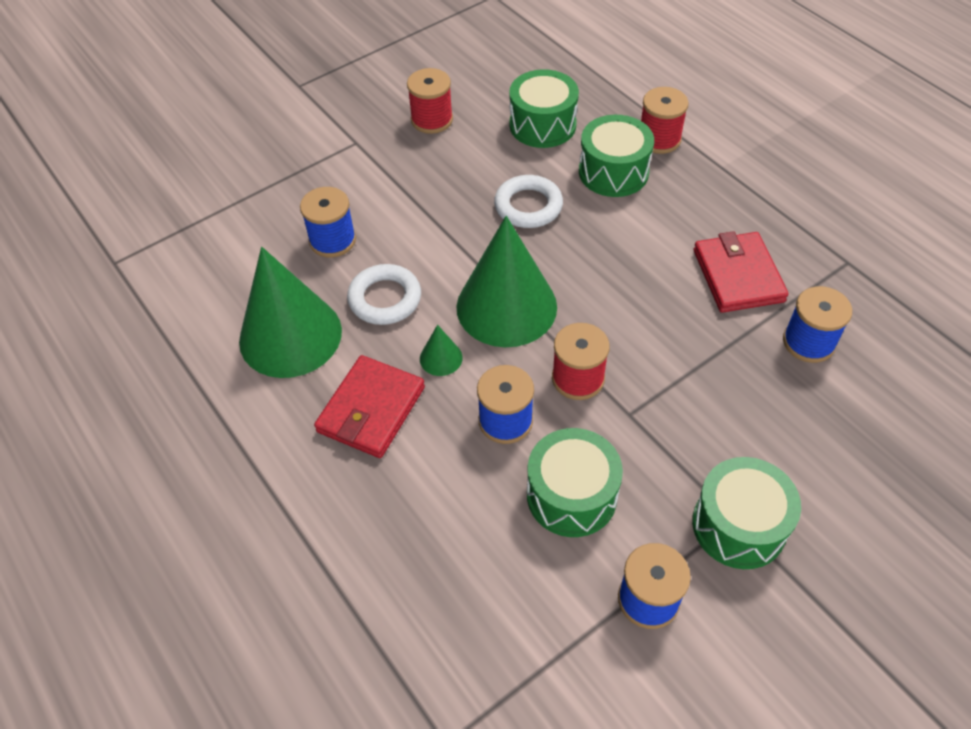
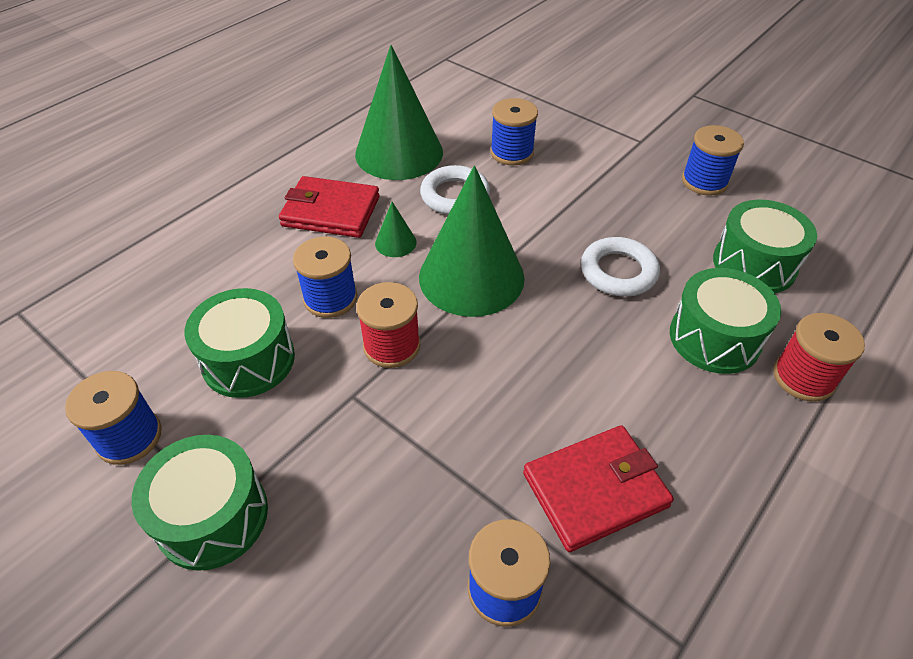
camera: 75 degrees right, 5 degrees down
red spool [407,68,453,134] -> blue spool [682,125,744,196]

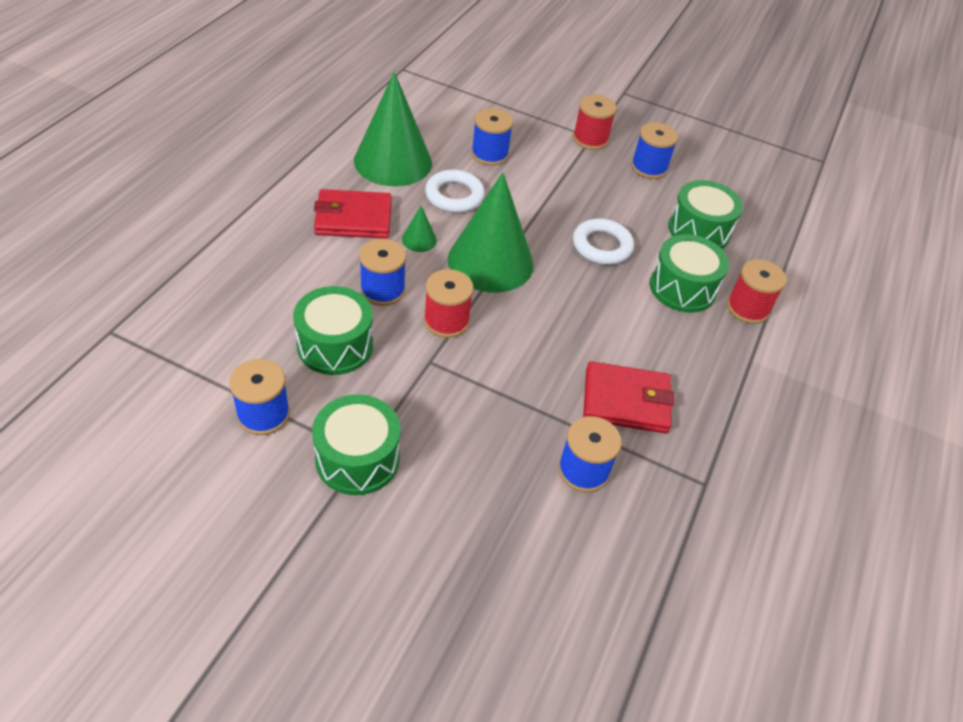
camera: 20 degrees left, 0 degrees up
red wallet [523,425,674,552] -> red wallet turned 45 degrees clockwise [583,361,675,434]
none -> red spool [573,94,617,150]

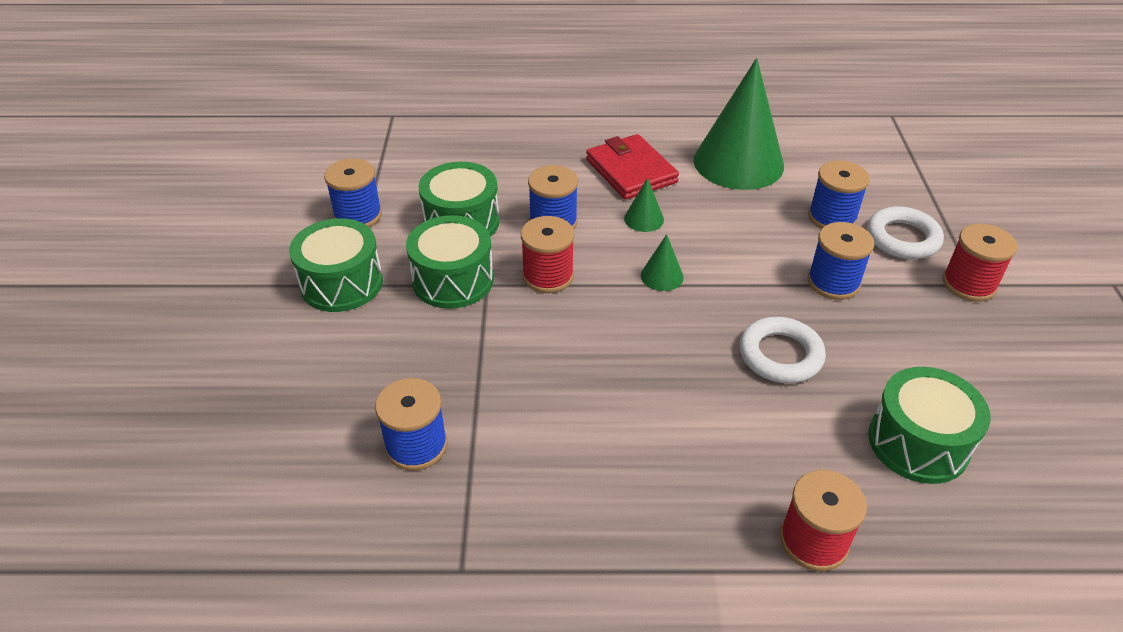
camera: 70 degrees right, 5 degrees down
white ring [425,170,485,213] -> white ring moved to [867,206,944,259]
green cone [448,172,534,293] -> green cone [641,234,684,291], size x0.41
red wallet [583,361,675,434] -> none
blue spool [631,122,678,179] -> blue spool moved to [808,222,874,300]
green drum [650,234,729,313] -> green drum moved to [406,215,494,309]

